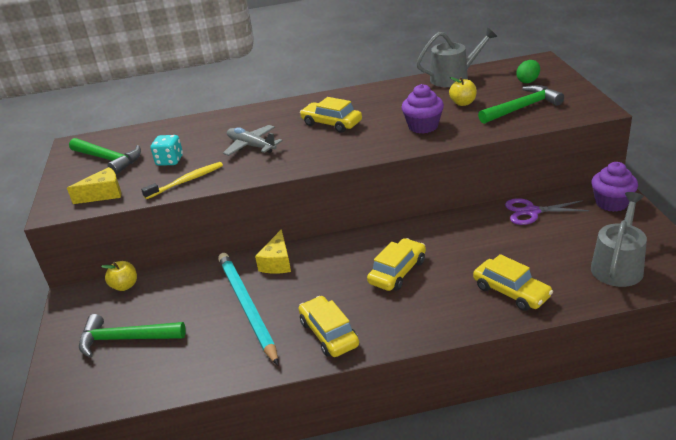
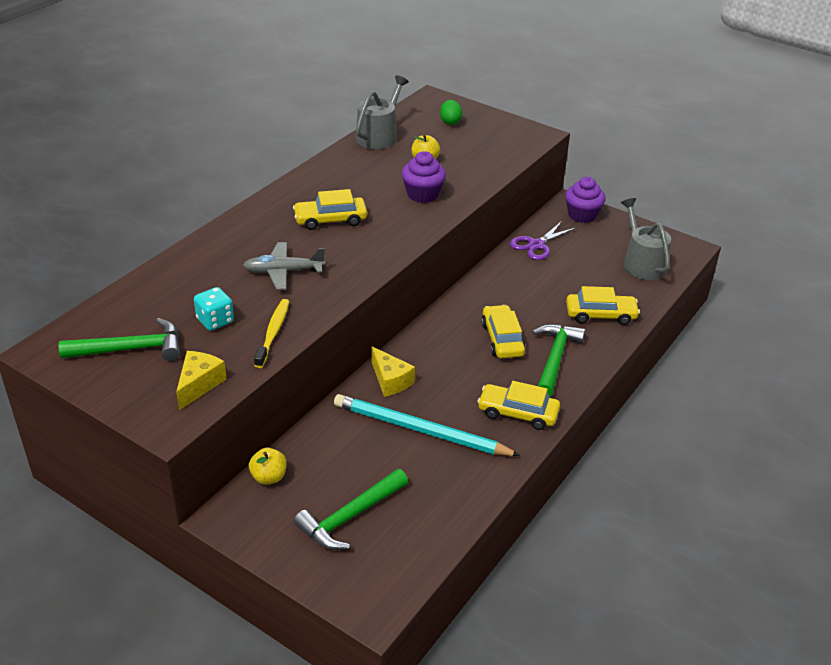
camera: 50 degrees left, 5 degrees up
green hammer [478,85,564,124] -> green hammer moved to [532,324,585,397]

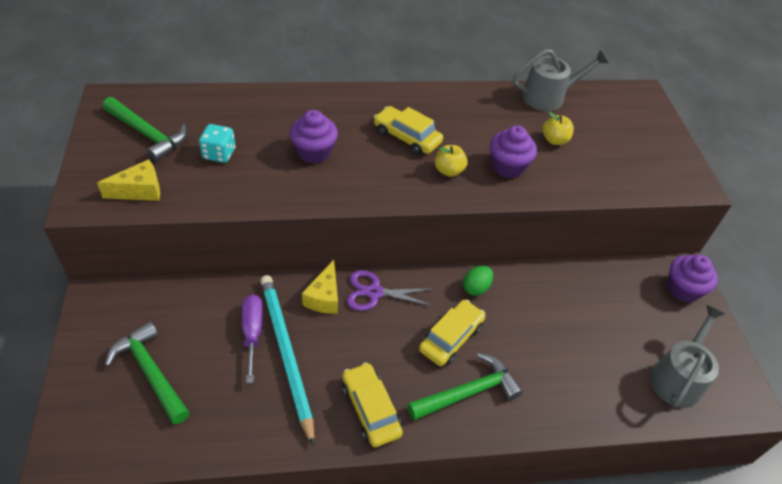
camera: 45 degrees right, 10 degrees up
grey plane [243,242,325,290] -> purple cupcake [290,110,338,164]
yellow apple [249,448,287,485] -> yellow apple moved to [435,145,467,177]
yellow toothbrush [254,299,290,368] -> none
green hammer [294,469,408,550] -> green hammer turned 45 degrees clockwise [105,321,189,424]
green egg [440,100,462,125] -> green egg moved to [463,266,493,296]
purple scissors [510,221,577,260] -> purple scissors moved to [347,270,433,311]
yellow car [566,286,640,325] -> none
none -> purple screwdriver [242,294,263,383]

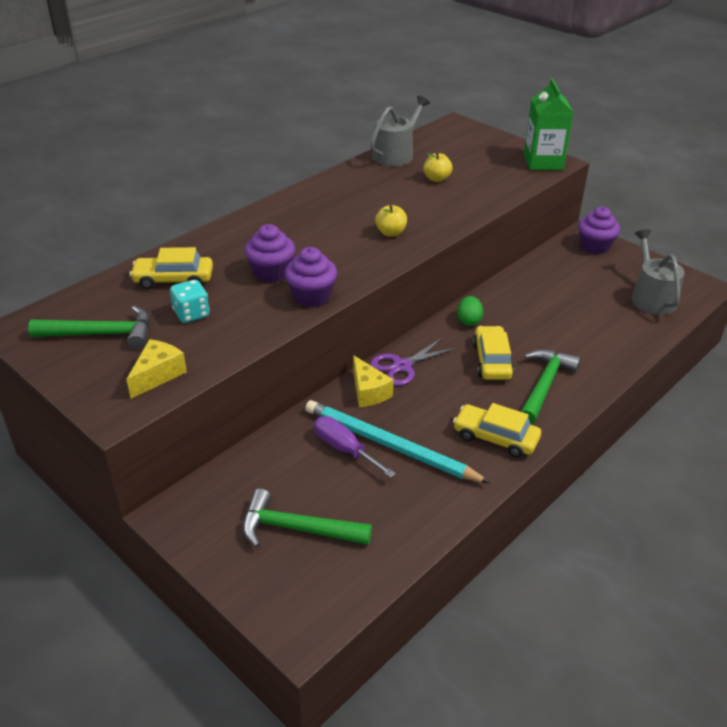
camera: 35 degrees left, 10 degrees down
yellow car [374,106,443,155] -> yellow car moved to [130,247,213,289]
purple cupcake [490,126,537,178] -> purple cupcake moved to [285,247,337,307]
none -> green carton [524,78,574,170]

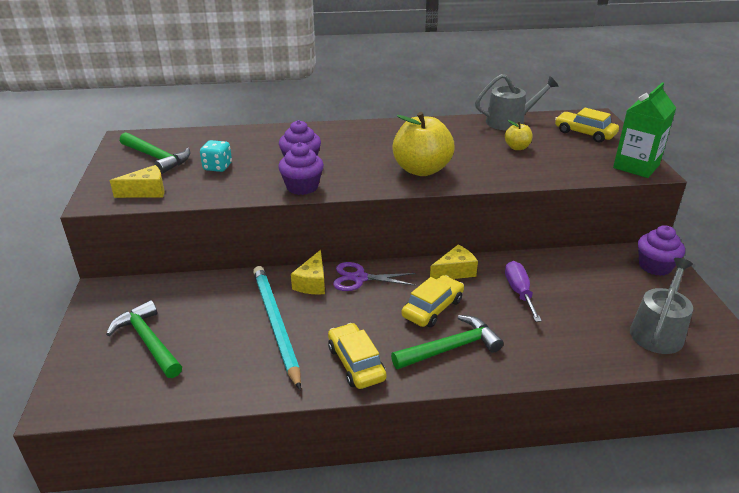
camera: 40 degrees right, 5 degrees down
yellow car [130,247,213,289] -> yellow car moved to [555,108,619,142]
purple screwdriver [314,416,396,478] -> purple screwdriver moved to [505,261,542,322]
yellow apple [375,205,407,237] -> yellow apple [392,112,455,176], size x2.08
green egg [458,296,483,326] -> yellow cheese [430,245,478,279]

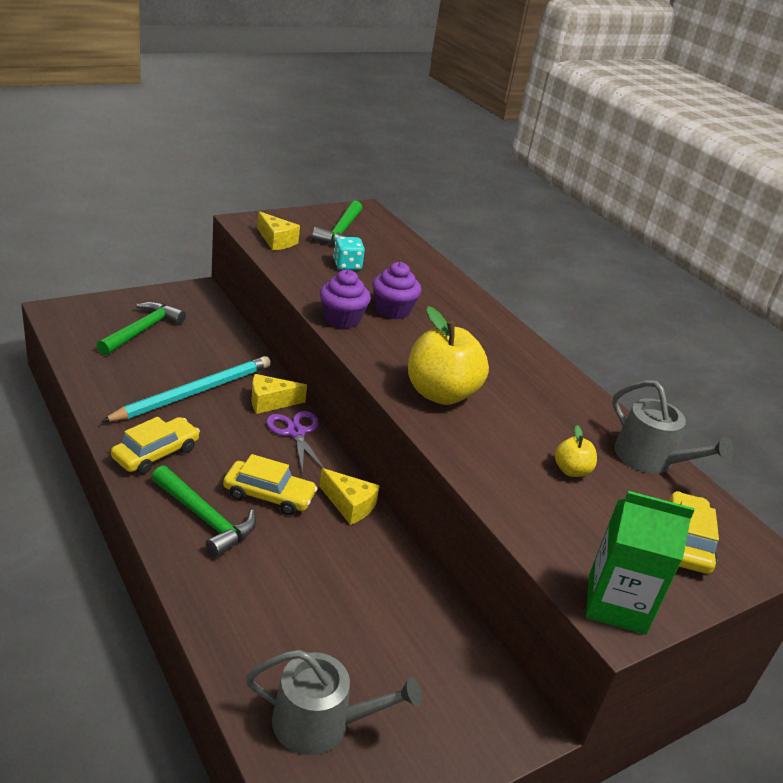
camera: 60 degrees right, 0 degrees up
purple screwdriver [505,261,542,322] -> none
purple cupcake [638,225,685,276] -> none

